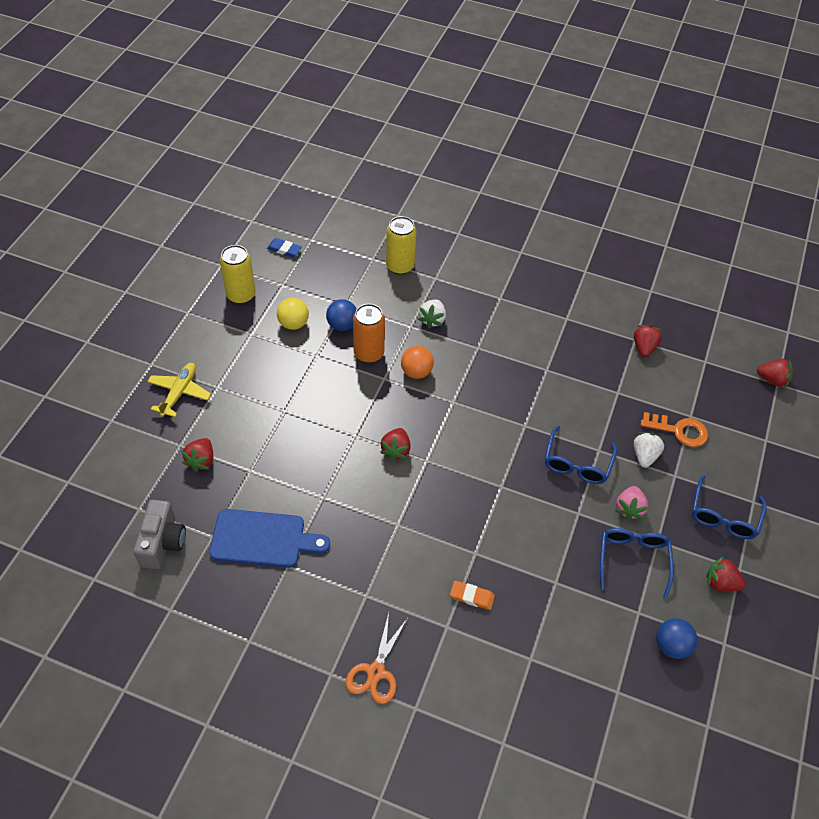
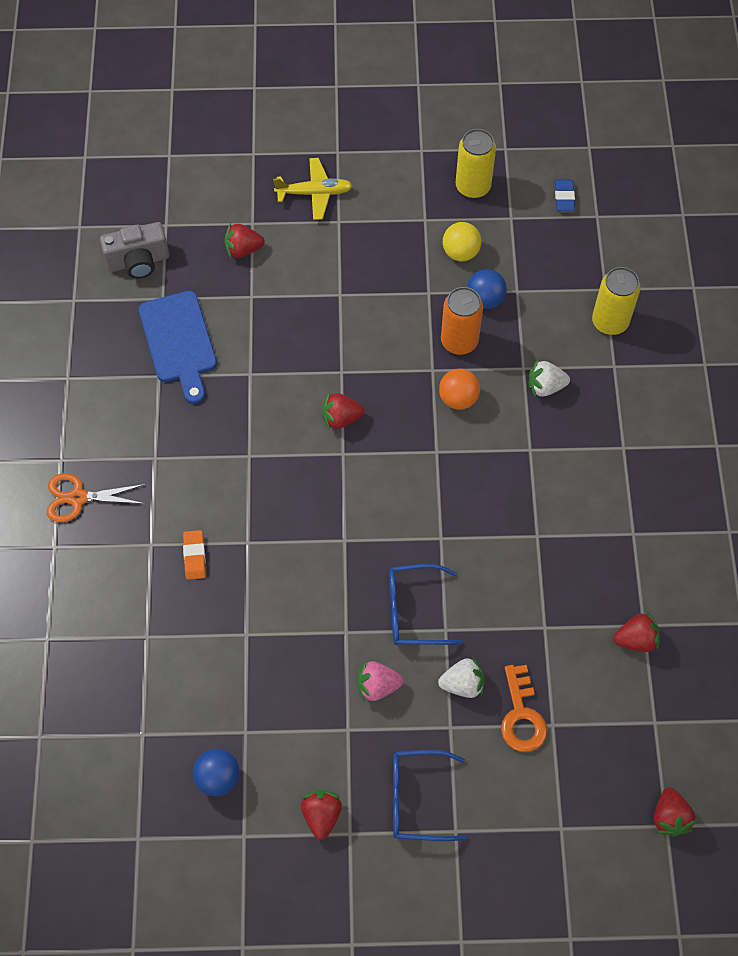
camera: 70 degrees right, 10 degrees up
blue glasses [600,528,674,599] -> none

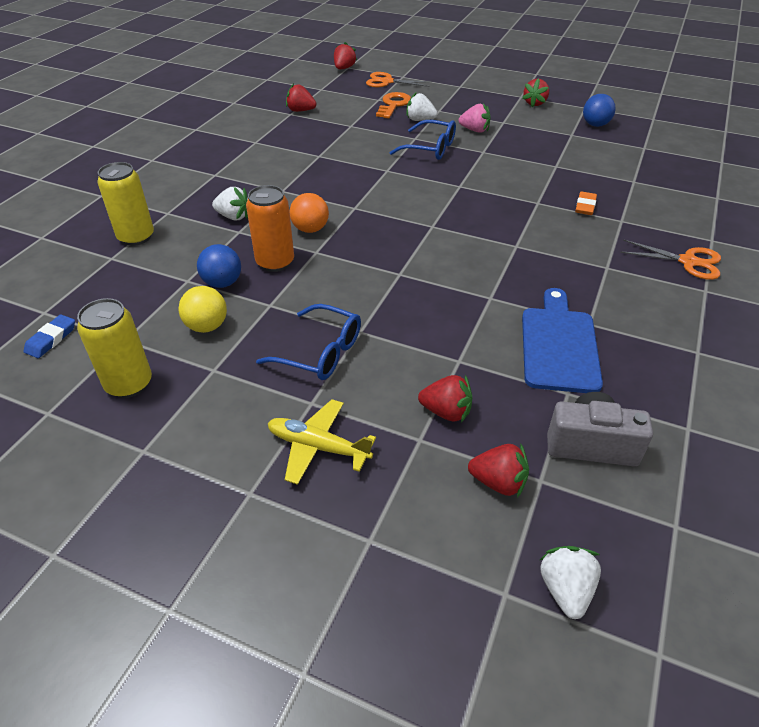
camera: 155 degrees left, 20 degrees down
red strawberry [323,392,365,430] -> red strawberry moved to [468,443,529,498]
blue glasses [393,750,467,841] -> blue glasses moved to [256,304,361,380]
none -> orange scissors [366,72,432,87]
none -> white strawberry [540,546,601,619]

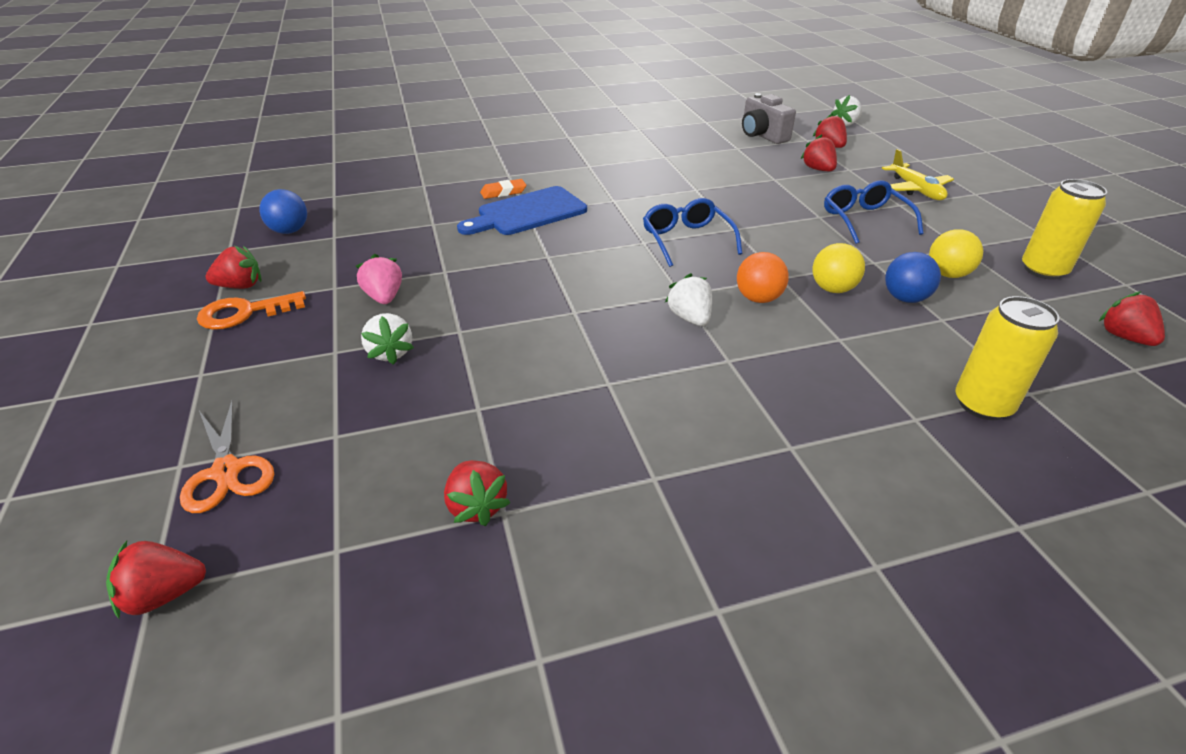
camera: 130 degrees left, 5 degrees down
blue eraser [24,315,75,358] -> red strawberry [1099,291,1165,346]
white strawberry [212,187,248,221] -> white strawberry moved to [665,273,712,326]
orange can [246,185,294,272] -> yellow ball [813,243,865,293]
orange key [376,92,411,119] -> orange key moved to [197,291,306,330]
blue glasses [389,120,456,160] -> blue glasses moved to [643,198,742,267]
blue cutting board [522,288,603,393] -> blue cutting board moved to [457,186,587,235]
orange scissors [620,239,721,280] -> none

